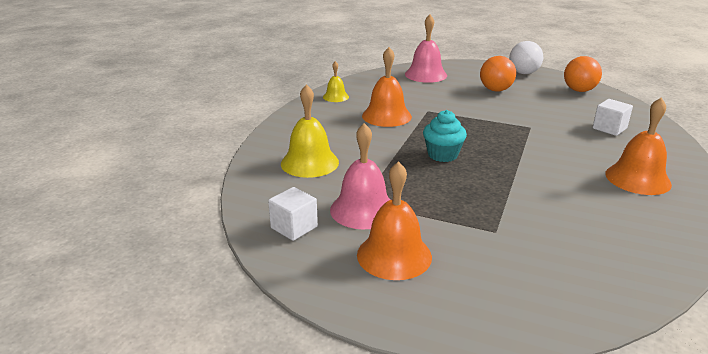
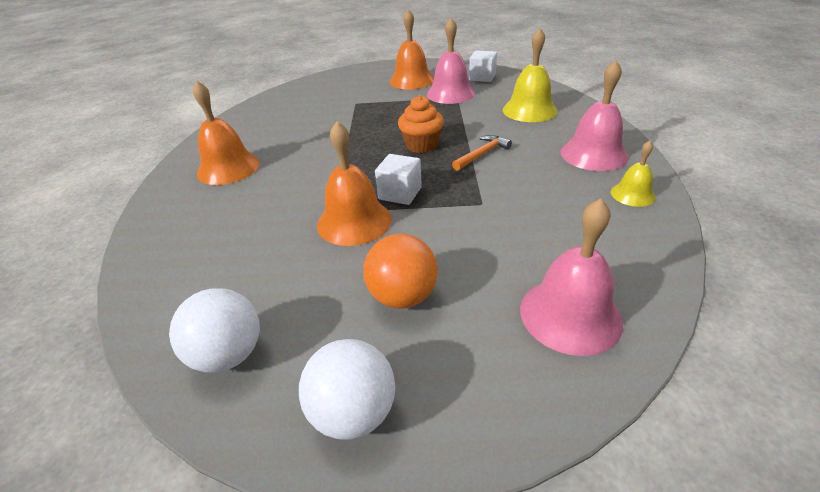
camera: 160 degrees right, 10 degrees up
orange bell [362,47,412,127] -> orange bell moved to [317,121,392,246]
turquoise cupcake [423,110,467,162] -> orange cupcake [398,95,444,153]
orange ball [564,56,602,92] -> white ball [169,288,260,373]
white cube [592,99,633,136] -> white cube moved to [375,154,422,205]
none -> orange hammer [452,135,512,171]
none -> pink bell [561,60,629,171]

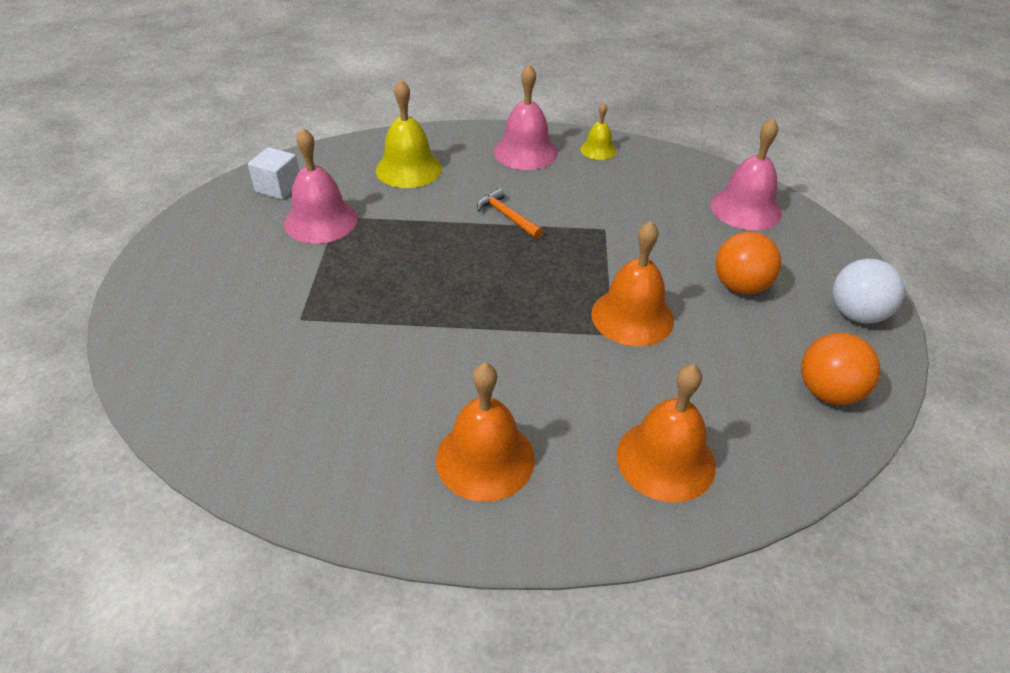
camera: 90 degrees left, 5 degrees up
white ball [169,288,260,373] -> orange ball [801,333,880,405]
white cube [375,154,422,205] -> none
orange bell [389,9,434,89] -> orange bell moved to [616,364,716,502]
orange cupcake [398,95,444,153] -> none

